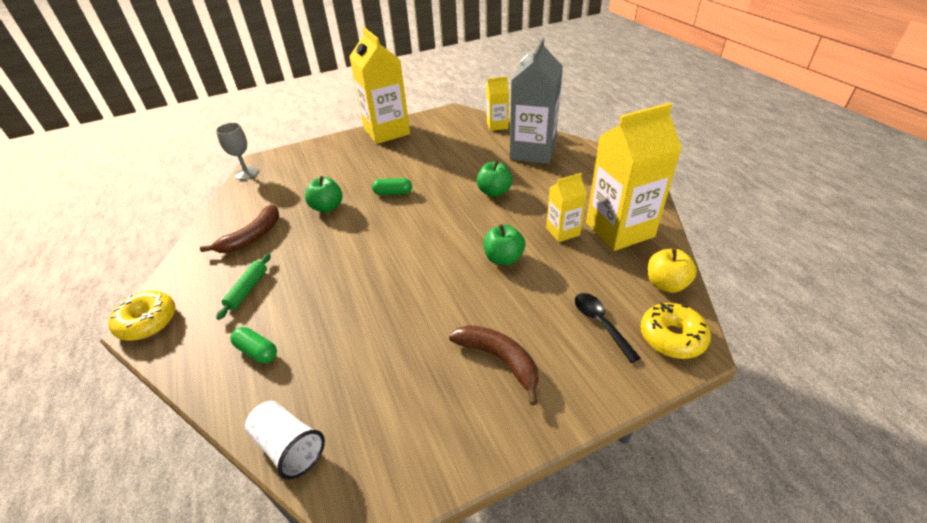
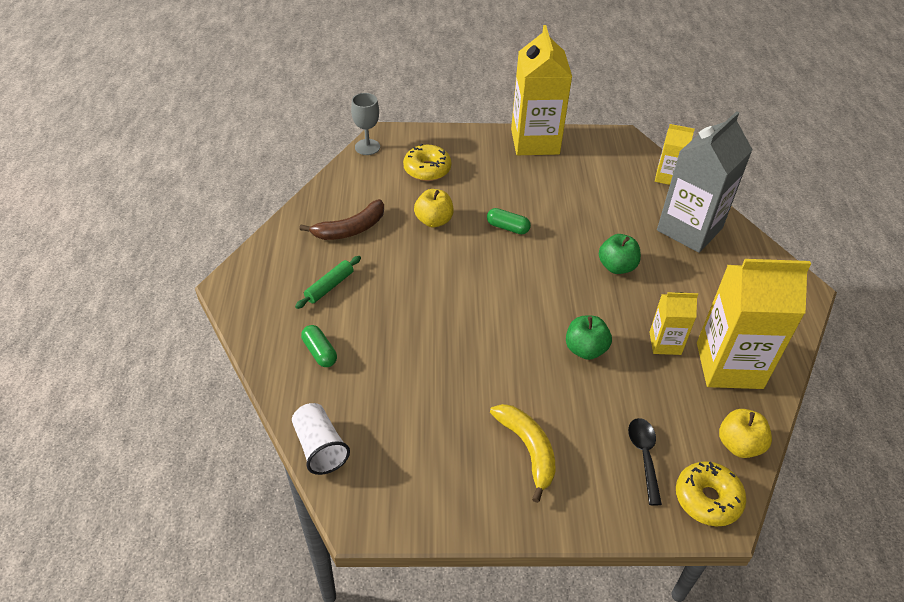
camera: 20 degrees right, 5 degrees up
yellow donut [109,291,176,341] -> yellow donut moved to [403,144,452,181]
green apple [305,176,343,213] -> yellow apple [414,189,454,227]
brown banana [449,325,539,405] -> yellow banana [490,404,555,503]

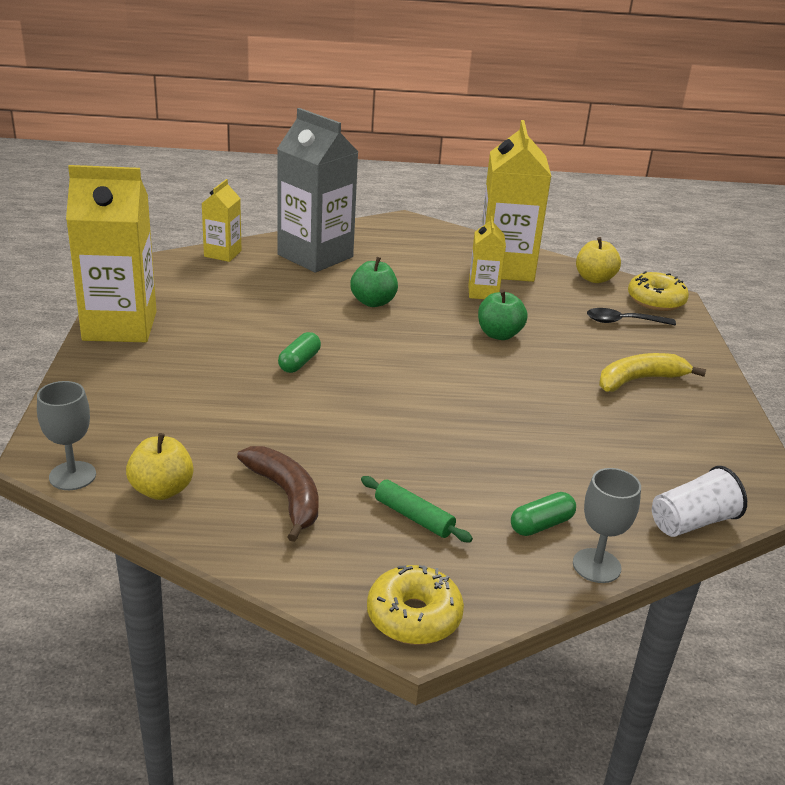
camera: 90 degrees left, 15 degrees down
yellow donut [403,144,452,181] -> yellow donut moved to [367,565,464,645]
yellow apple [414,189,454,227] -> yellow apple moved to [126,433,194,500]
none -> grey goblet [573,468,641,583]

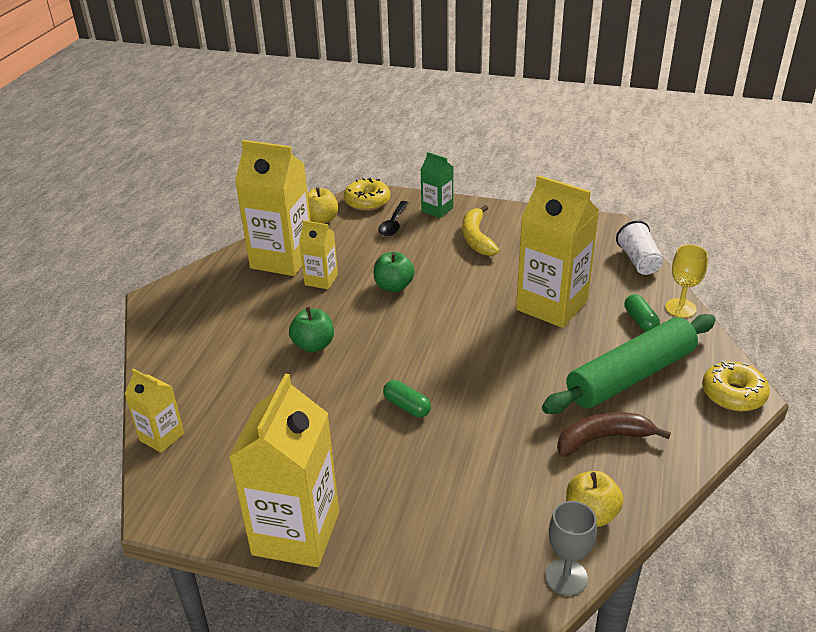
camera: 70 degrees left, 5 degrees up
grey carton [277,108,358,273] -> none
green rolling pin [361,476,473,542] -> green rolling pin [542,314,716,414], size x2.32
grey goblet [573,468,641,583] -> yellow goblet [665,244,708,318]
none -> green carton [421,152,453,218]
none -> yellow carton [516,175,599,328]

